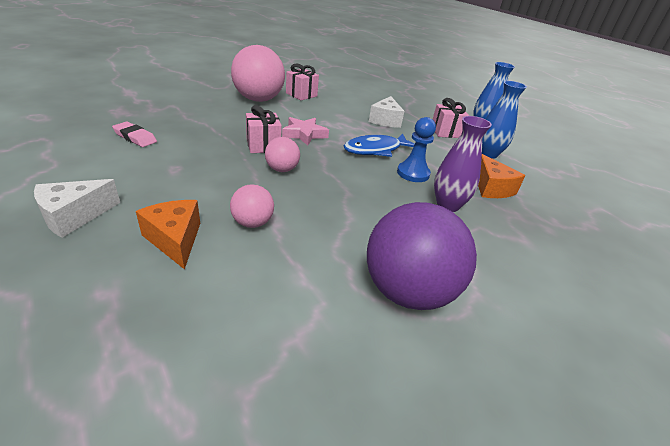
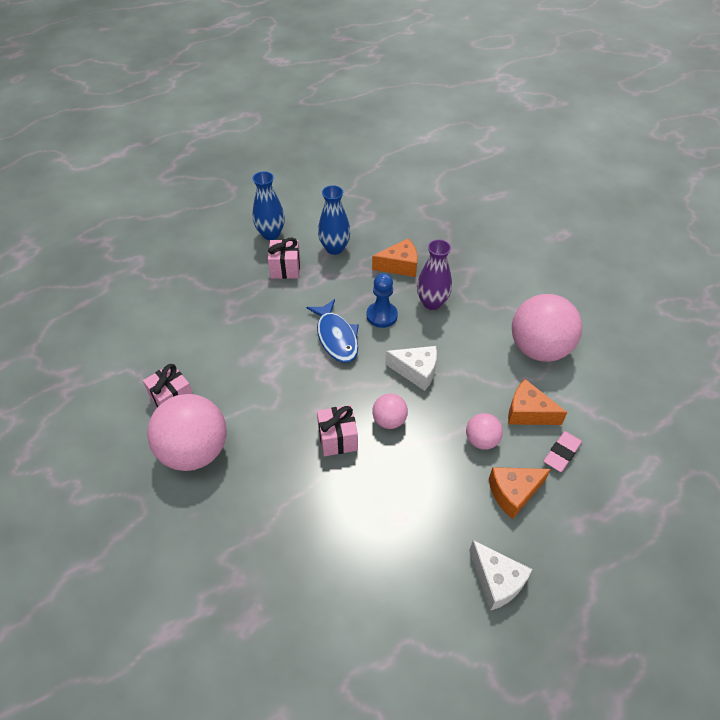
camera: 80 degrees left, 15 degrees up
pink eraser [112,121,157,147] -> pink eraser moved to [544,431,582,472]
pink star [282,117,329,145] -> none
purple ball [367,202,477,310] -> pink ball [512,294,582,362]
white cheese [369,96,404,128] -> white cheese moved to [385,346,437,391]
none -> orange cheese [508,379,568,425]

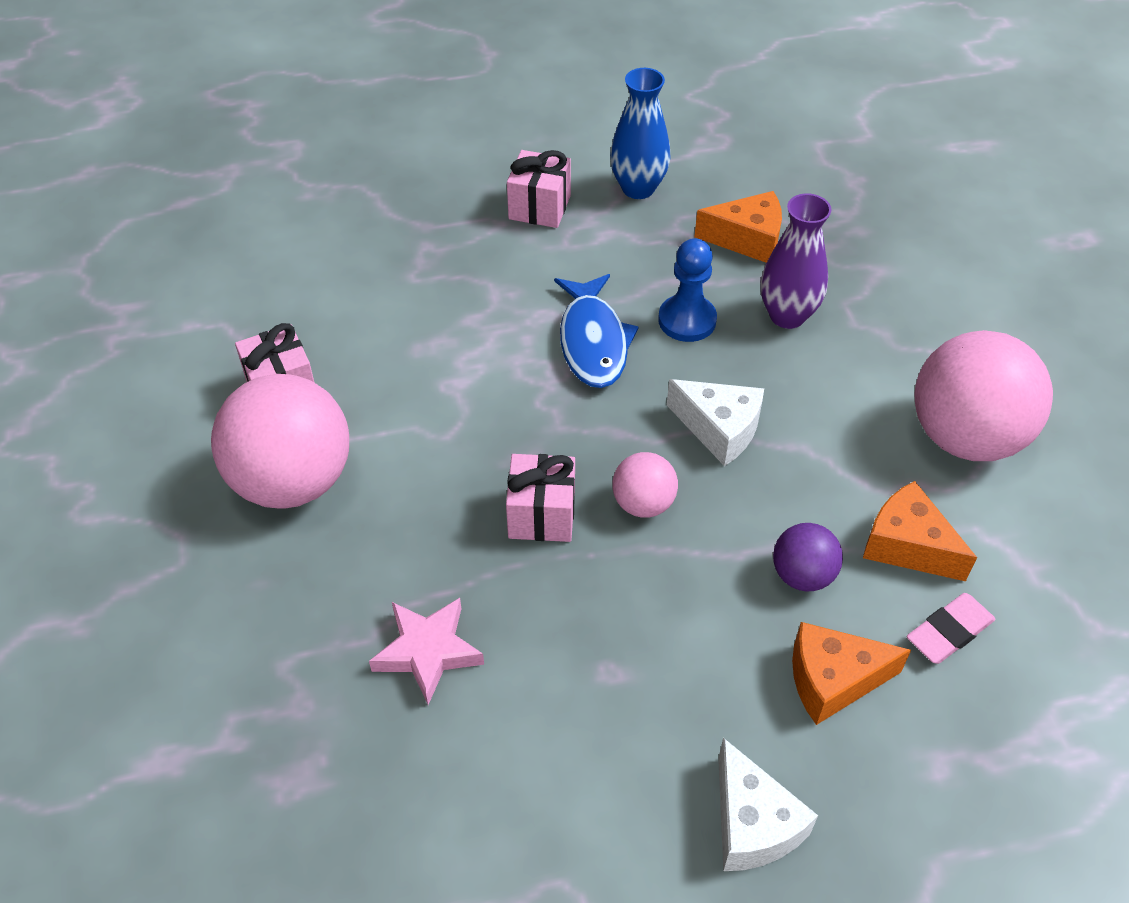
camera: 15 degrees right, 0 degrees up
blue vase [253,171,285,240] -> none
pink ball [466,413,503,450] -> purple ball [773,523,843,591]
none -> pink star [369,598,484,705]

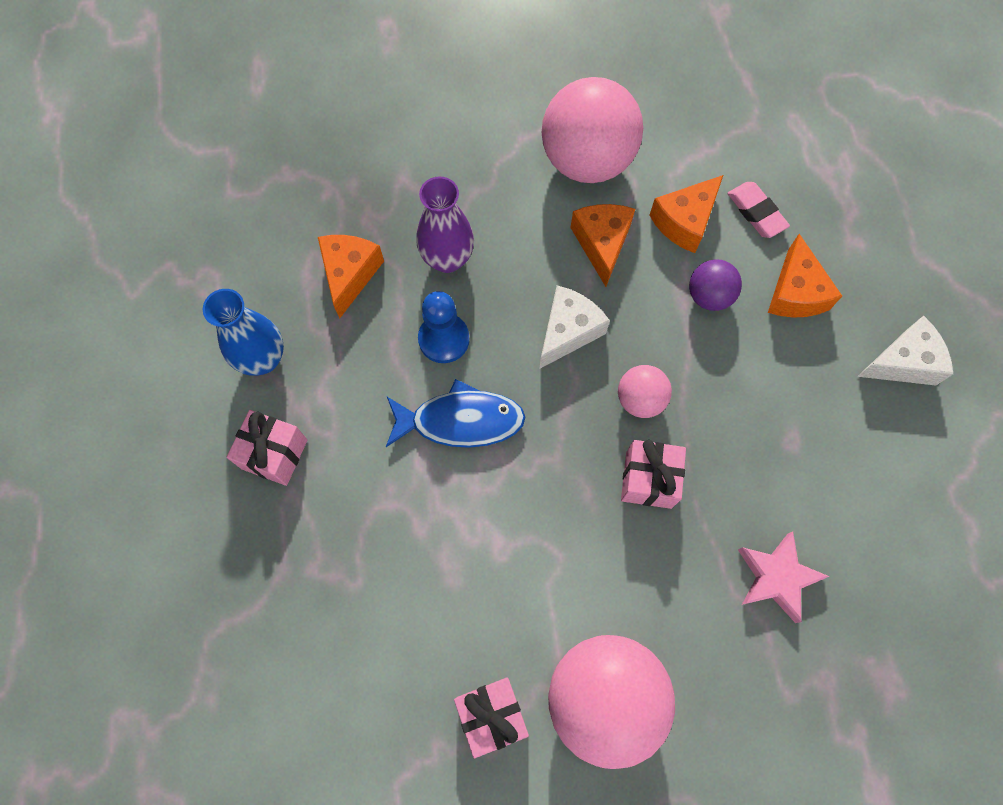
camera: 85 degrees left, 20 degrees up
none -> orange cheese [570,204,635,287]

